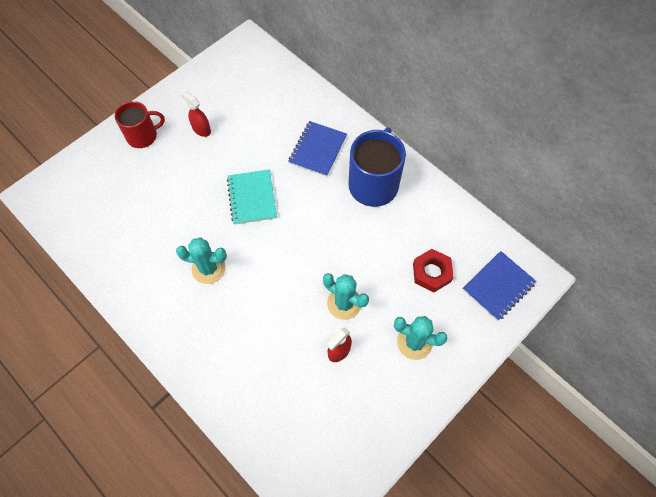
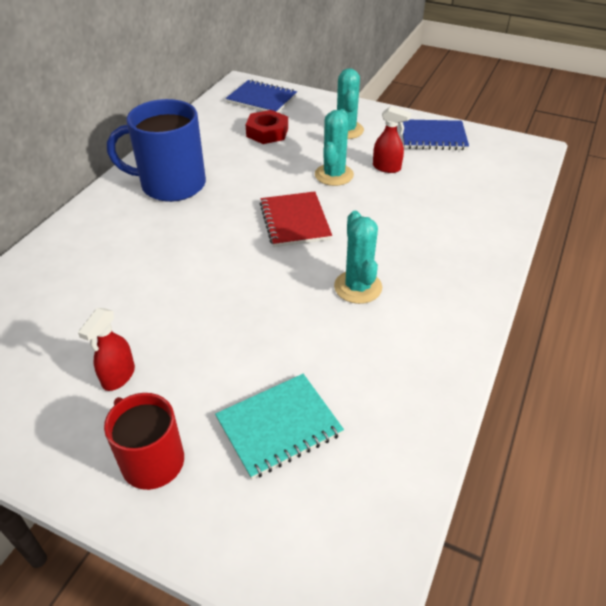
camera: 110 degrees left, 20 degrees down
turquoise notebook [227,169,277,225] -> turquoise notebook moved to [215,374,344,479]
blue notebook [288,121,347,177] -> blue notebook moved to [403,120,469,150]
none -> red notebook [260,191,332,247]

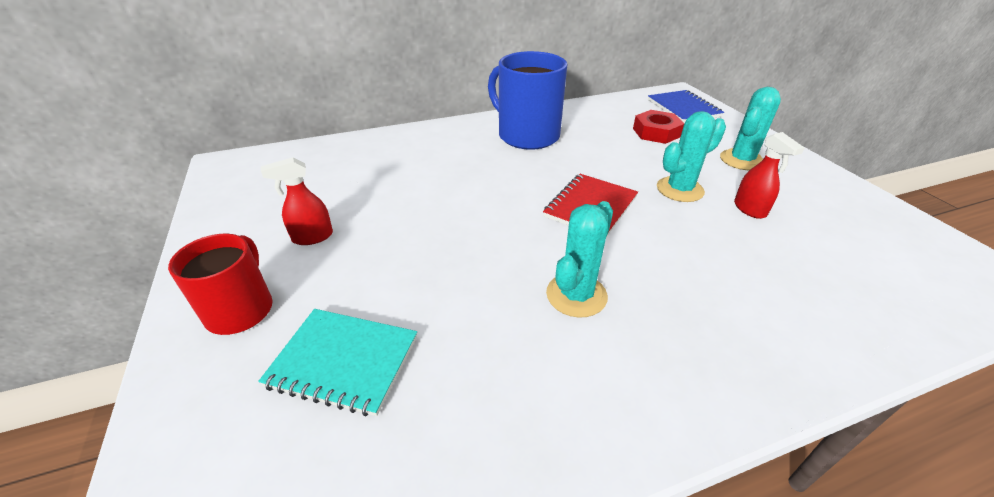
camera: 45 degrees right, 5 degrees down
blue notebook [403,120,469,150] -> none

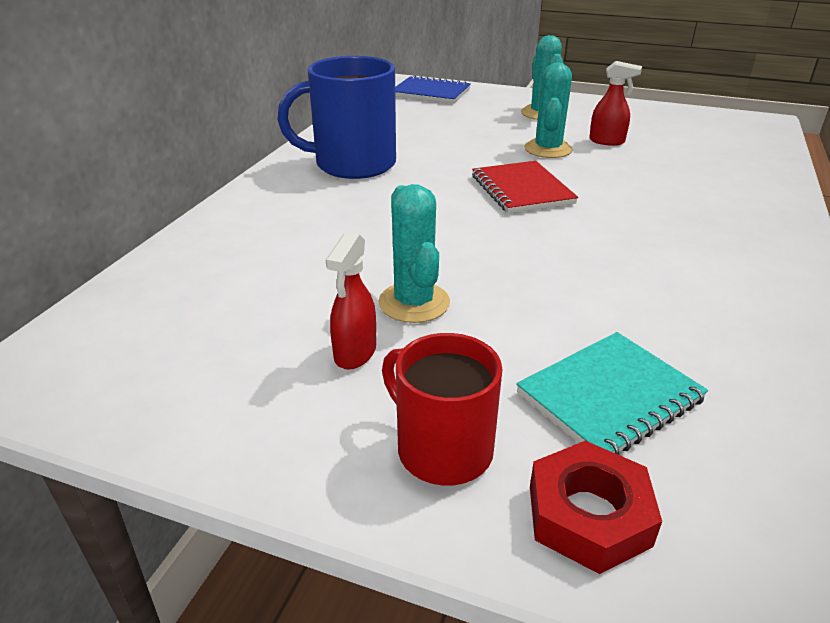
camera: 50 degrees left, 5 degrees down
turquoise cactus [546,201,613,318] -> turquoise cactus moved to [378,184,450,323]
red nut [633,110,684,144] -> red nut moved to [530,441,662,574]

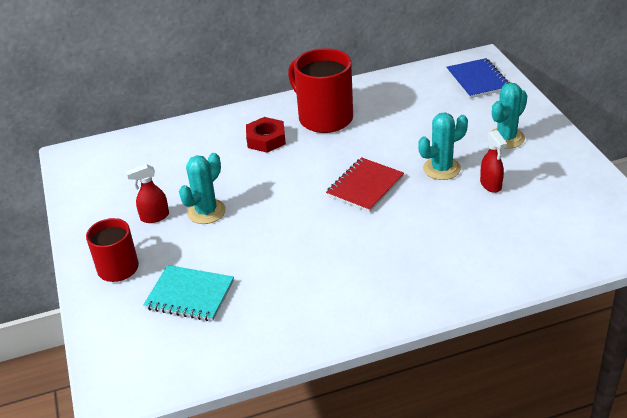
camera: 55 degrees right, 5 degrees up
blue mug [277,56,396,179] -> red mug [288,48,353,133]
red nut [530,441,662,574] -> red nut moved to [246,117,286,153]

